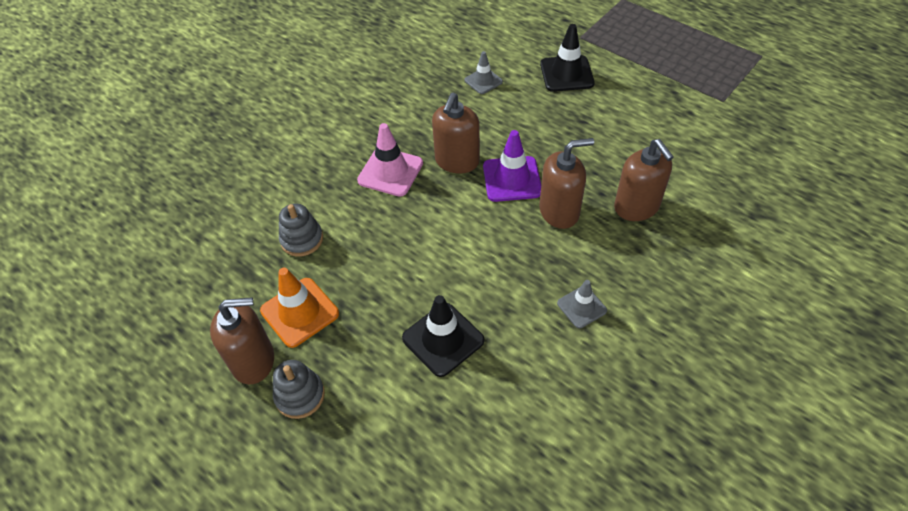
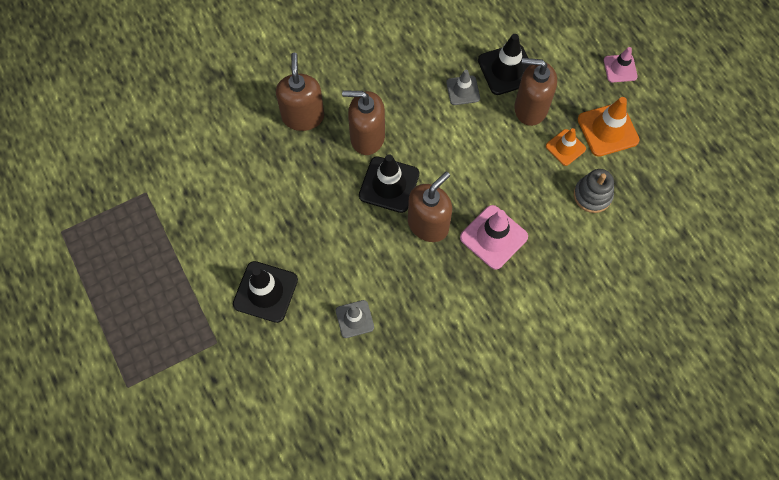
camera: 160 degrees left, 15 degrees up
brown soap dispenser [210,297,274,384] -> brown soap dispenser moved to [514,58,557,126]
grey stacking toy [273,360,325,419] -> pink traffic cone [604,47,638,82]
purple traffic cone [483,130,541,202] -> black traffic cone [359,154,419,213]
grey traffic cone [557,280,607,328] -> grey traffic cone moved to [446,70,480,105]
none -> orange traffic cone [546,128,586,166]

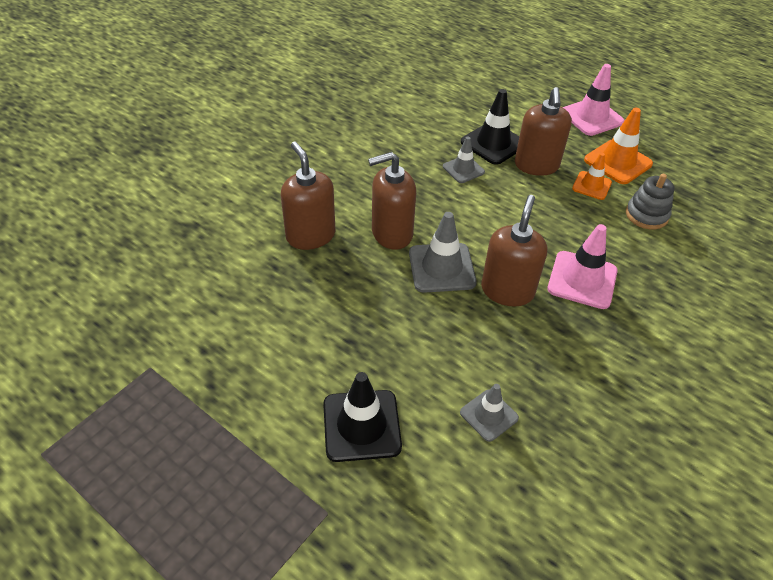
camera: 25 degrees left, 20 degrees down
black traffic cone [359,154,419,213] -> grey traffic cone [409,212,477,293]
brown soap dispenser [514,58,557,126] -> brown soap dispenser turned 75 degrees counterclockwise [515,87,572,176]
pink traffic cone [604,47,638,82] -> pink traffic cone [563,64,625,136], size x1.62

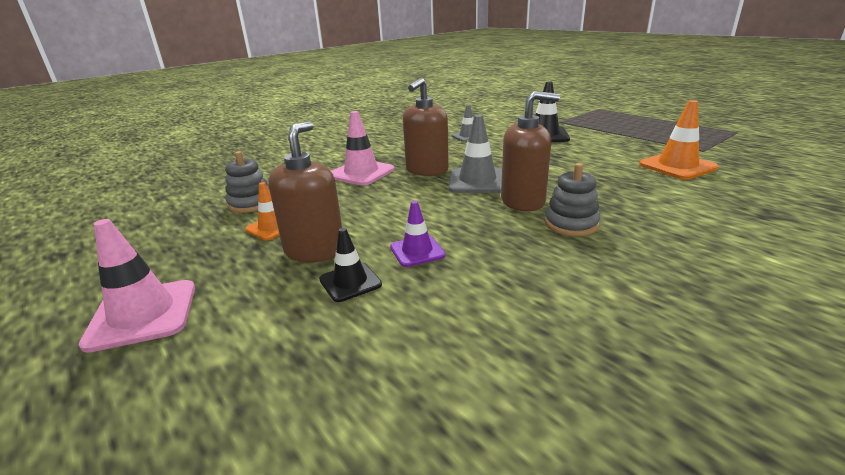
camera: 165 degrees left, 20 degrees down
brown soap dispenser [281,142,335,250] -> none
grey traffic cone [443,136,485,183] -> purple traffic cone [390,201,446,267]
black traffic cone [461,89,519,165] -> black traffic cone [319,228,382,302], size x0.62
orange traffic cone [584,108,653,184] -> orange traffic cone moved to [639,100,718,180]
none -> grey stacking toy [545,163,600,236]

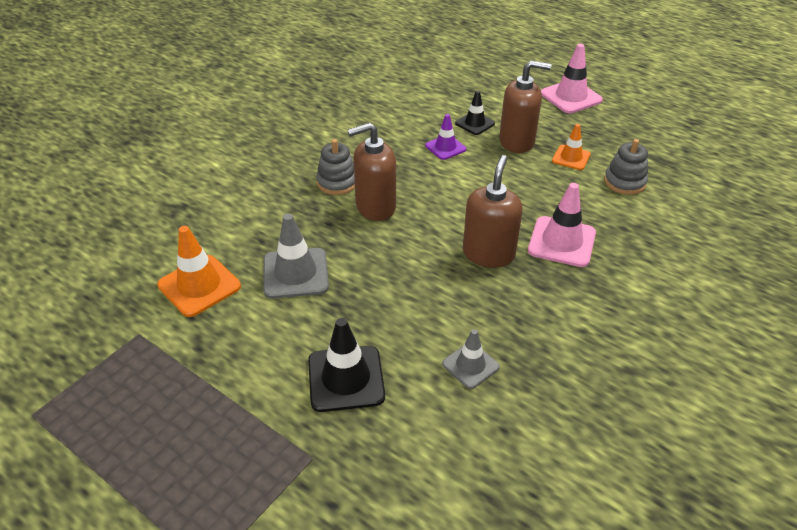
camera: 165 degrees right, 15 degrees up
brown soap dispenser [268,121,342,262] -> brown soap dispenser turned 90 degrees counterclockwise [499,61,551,153]
grey traffic cone [449,115,502,193] -> grey traffic cone moved to [263,214,329,299]

